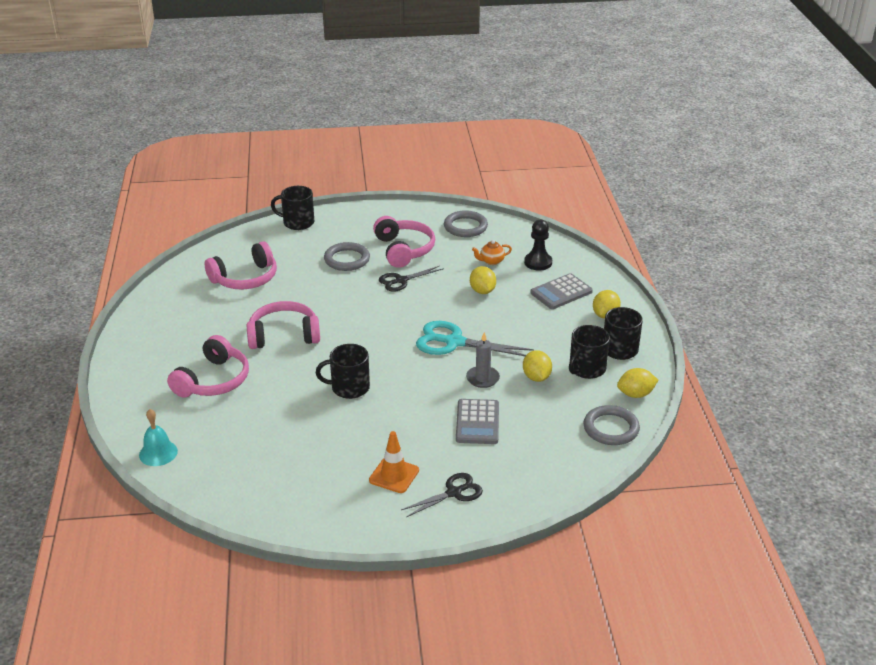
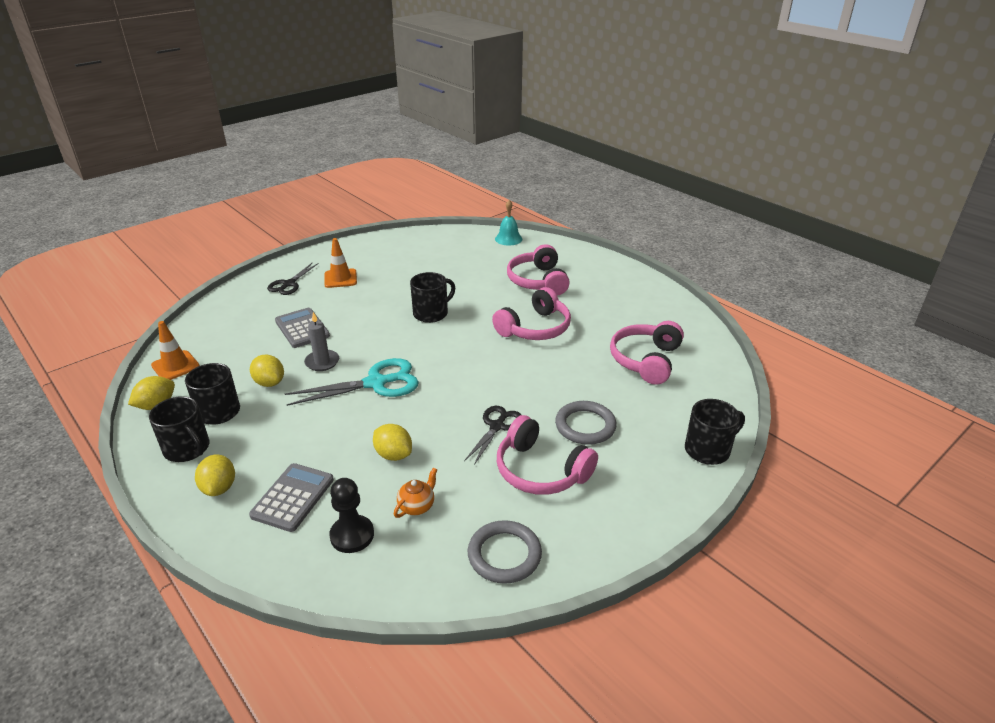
camera: 145 degrees right, 0 degrees up
grey ring [583,405,640,445] -> orange traffic cone [151,321,200,380]

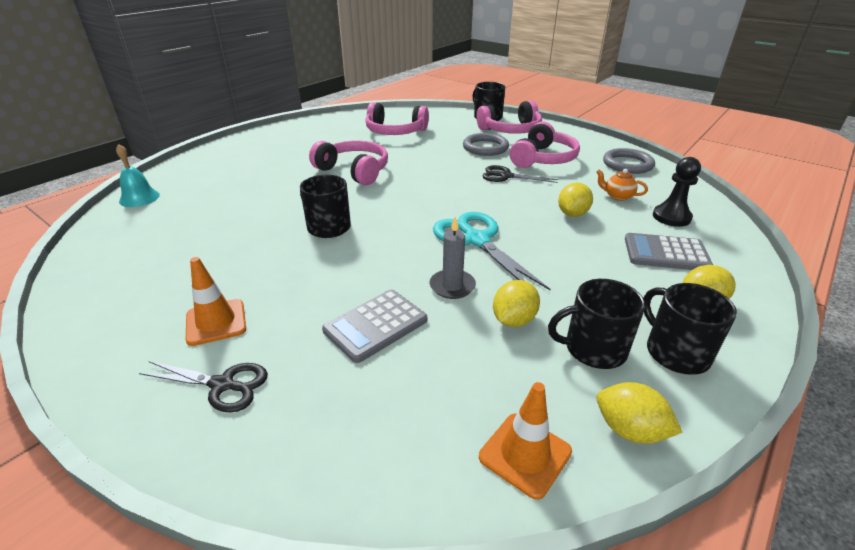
camera: 100 degrees left, 0 degrees up
black mug [149,396,210,462] -> black mug turned 60 degrees counterclockwise [643,283,737,375]
pink headphones [507,244,570,296] -> pink headphones moved to [477,100,542,134]

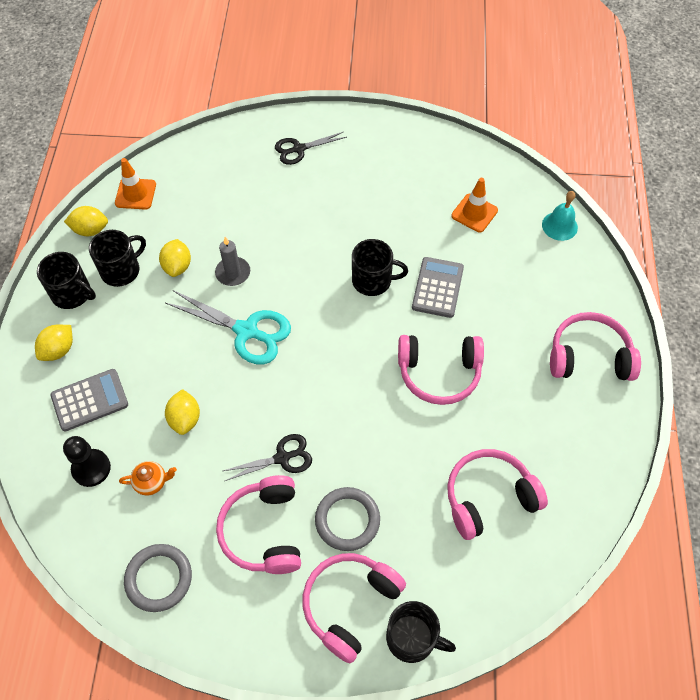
camera: 145 degrees right, 25 degrees up
orange traffic cone [186,257,246,346] -> orange traffic cone moved to [451,178,498,232]
grey calculator [322,290,427,363] -> grey calculator moved to [412,257,464,318]
none -> pink headphones [550,312,641,381]

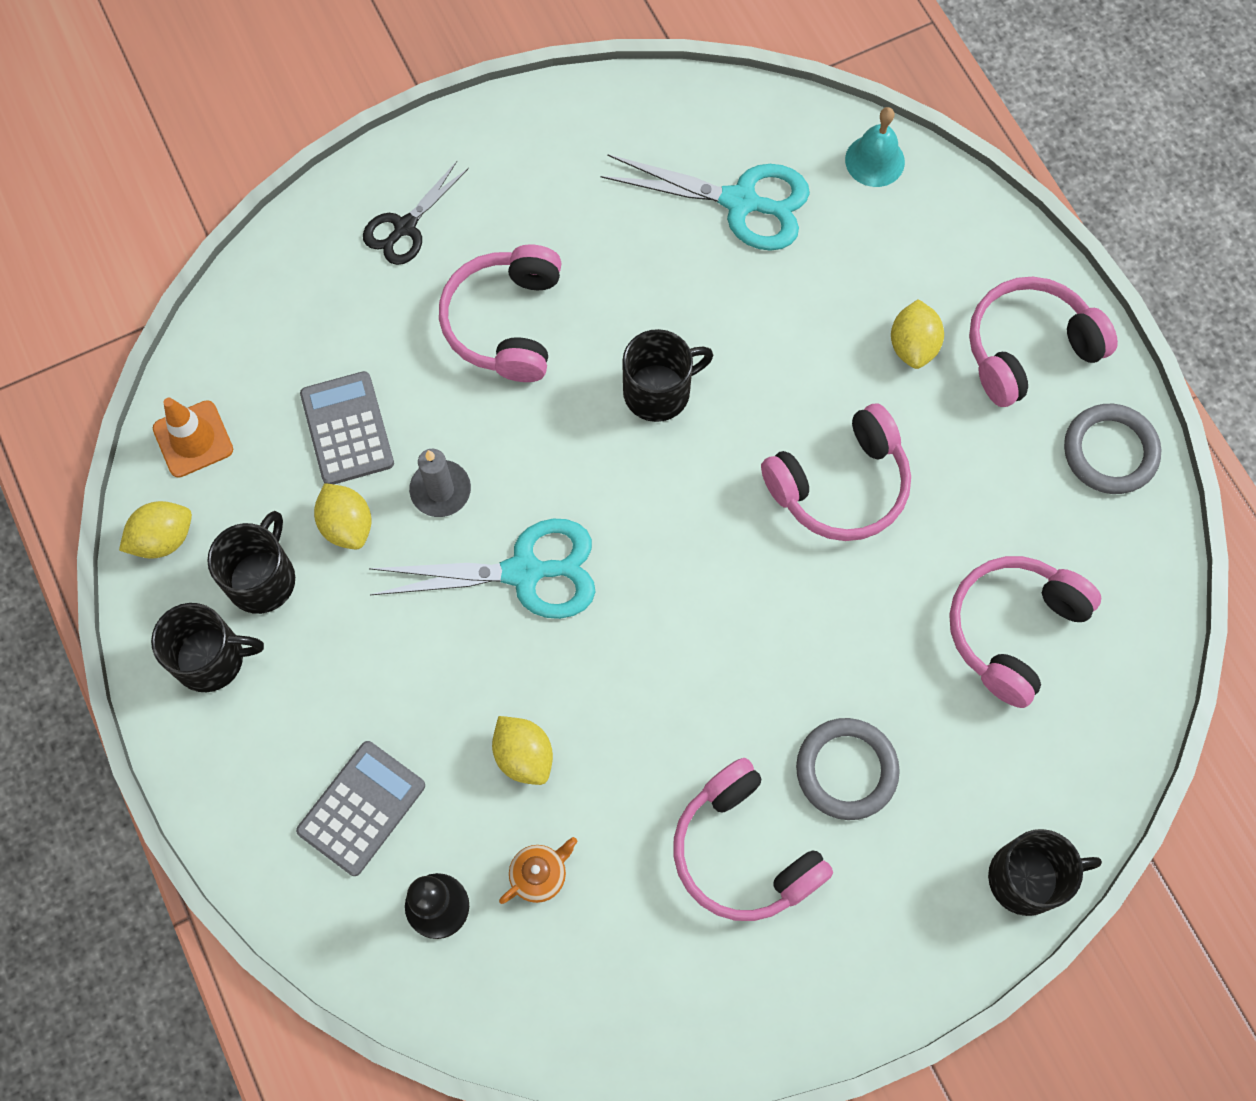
camera: 30 degrees left, 10 degrees up
yellow lemon [35,325,73,361] -> yellow lemon moved to [891,299,944,369]
grey ring [124,544,192,612] -> grey ring moved to [1064,404,1161,494]
black scissors [223,434,312,481] -> none
pink headphones [303,553,406,664] -> pink headphones moved to [439,244,562,382]
grey calculator [412,257,464,318] -> grey calculator moved to [300,371,394,484]
orange traffic cone [451,178,498,232] -> turquoise scissors [601,154,810,251]

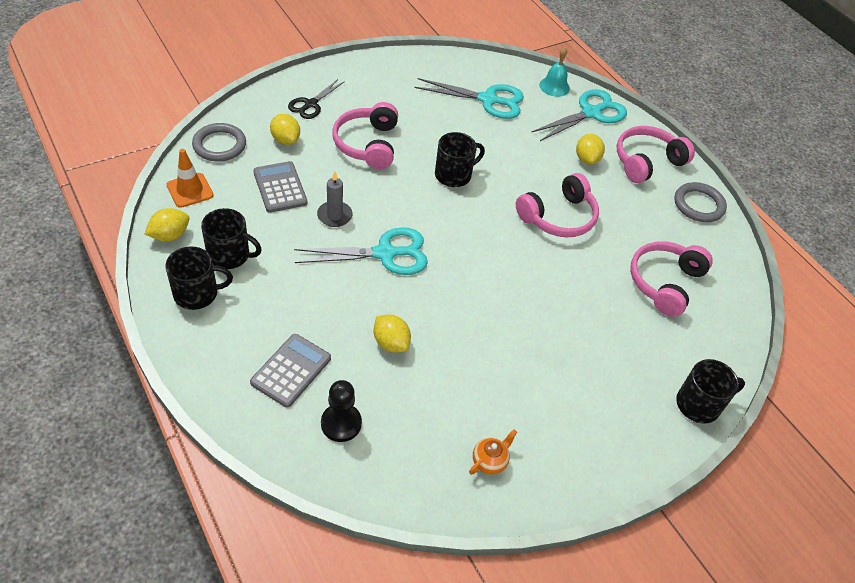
camera: 10 degrees left, 20 degrees down
black mug [207,511,295,614] -> black mug turned 90 degrees clockwise [201,208,262,269]
yellow lemon [314,483,371,549] -> yellow lemon moved to [270,114,300,145]
orange teapot [499,837,578,904] -> orange teapot moved to [469,429,517,475]
pink headphones [673,758,833,921] -> none
grey ring [796,718,900,820] -> grey ring moved to [192,123,246,162]
none -> turquoise scissors [531,89,627,141]

